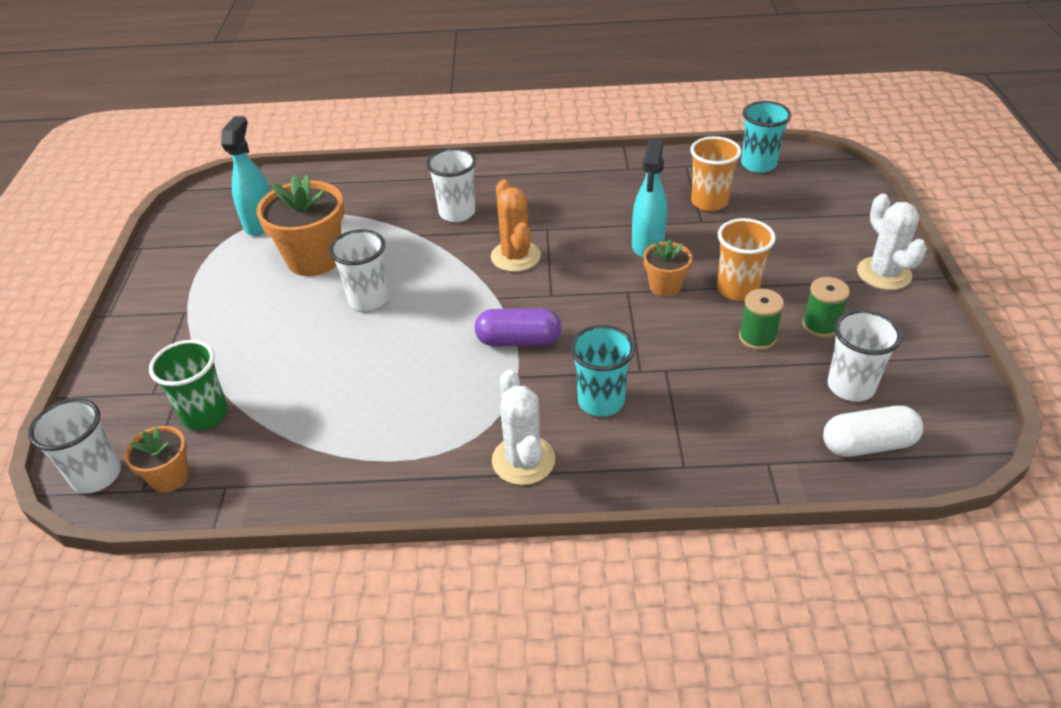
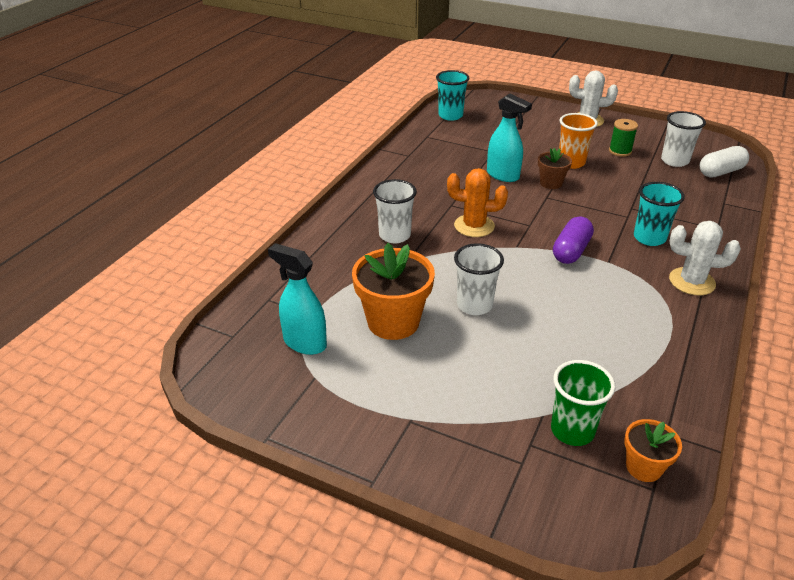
camera: 65 degrees left, 5 degrees down
white cup [28,398,121,494] -> none
orange flower pot [644,239,692,297] -> brown flower pot [538,148,572,189]
orange cup [690,136,741,211] -> none
green spool [739,289,784,350] -> none
white capsule [823,406,923,457] -> white capsule turned 45 degrees clockwise [699,146,749,177]

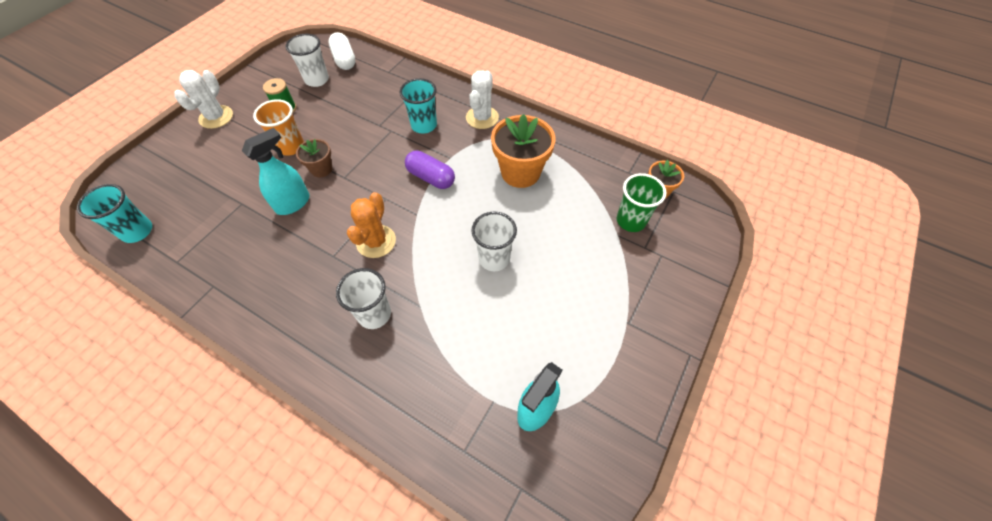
camera: 85 degrees left, 20 degrees up
orange flower pot [352,243,435,340] -> orange flower pot moved to [491,114,555,188]

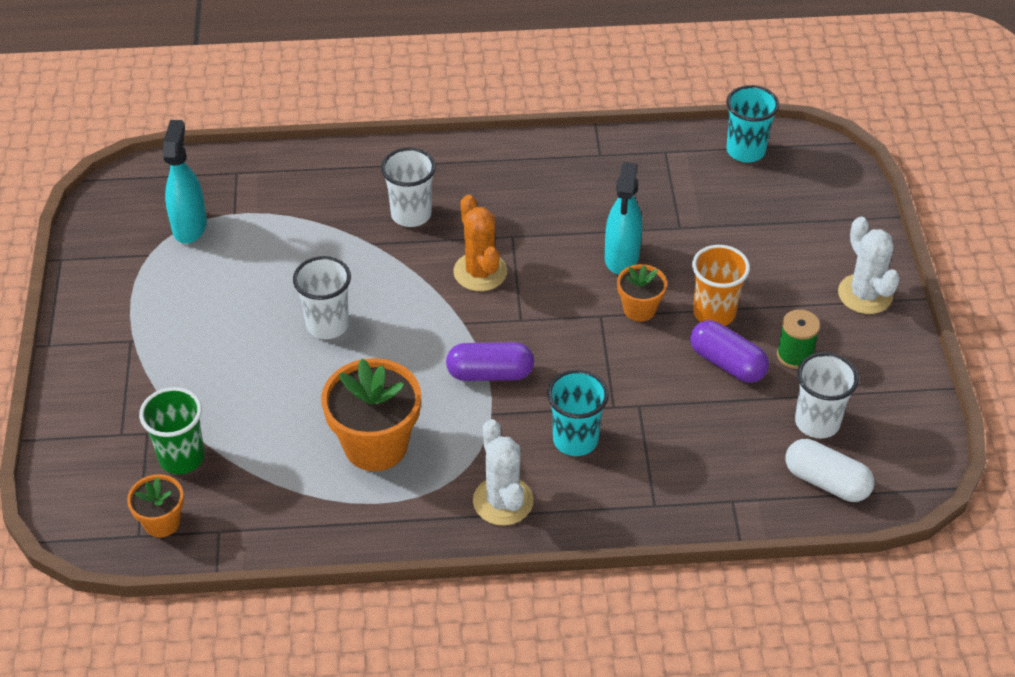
camera: 145 degrees right, 10 degrees down
brown flower pot [296,139,333,177] -> orange flower pot [617,264,667,322]
none -> purple capsule [690,320,769,383]

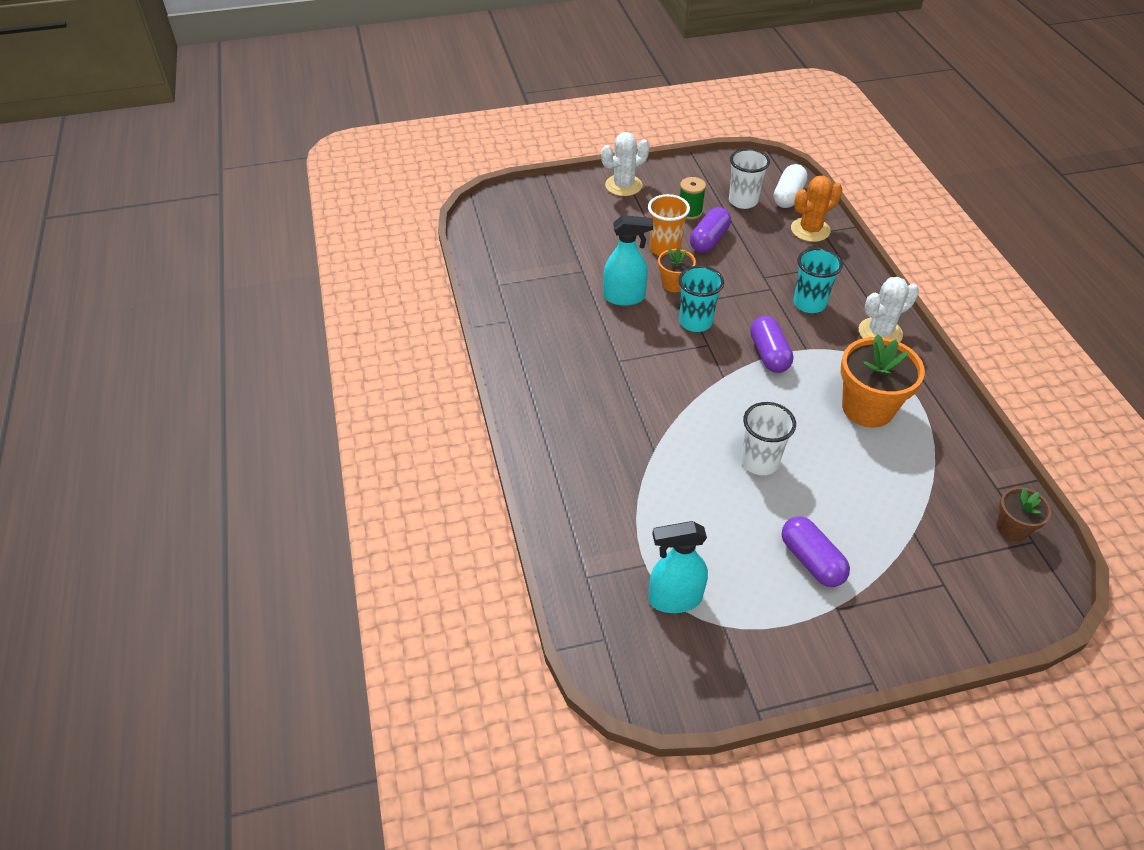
camera: 100 degrees left, 0 degrees up
orange flower pot [127,474,184,538] -> brown flower pot [996,487,1051,541]
green cup [139,387,205,474] -> none
white cup [381,148,436,227] -> none
orange cactus [453,195,507,291] -> orange cactus moved to [791,176,843,242]
turquoise cup [726,85,779,163] -> turquoise cup moved to [678,266,724,332]
none -> purple capsule [782,517,850,587]

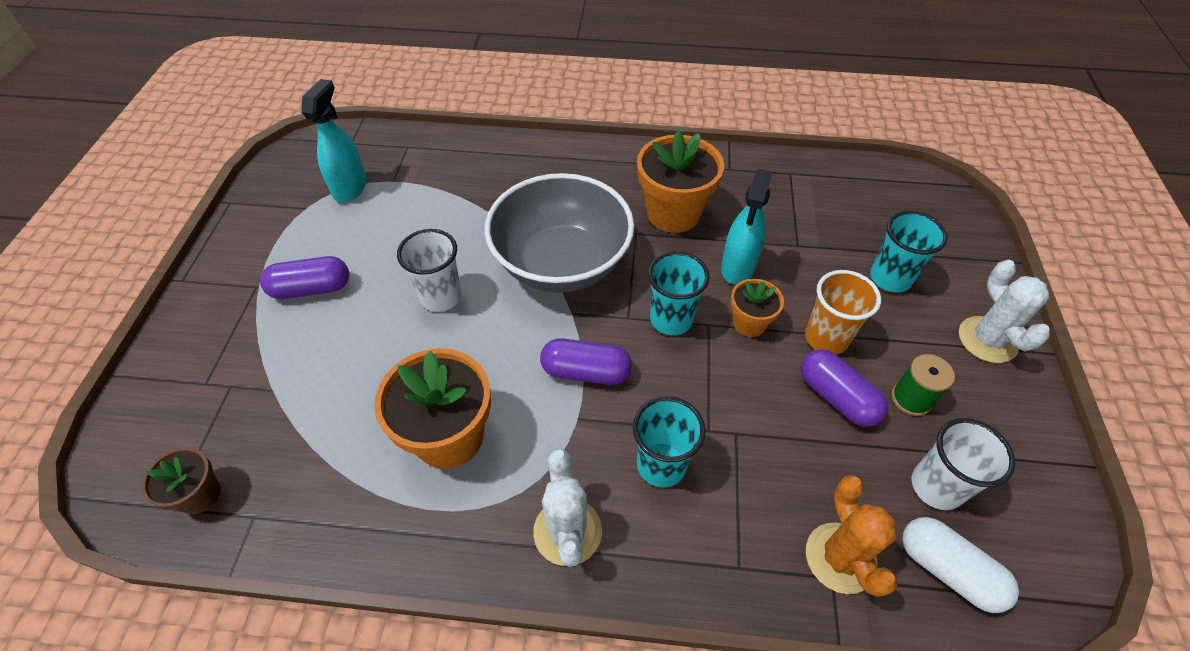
camera: 110 degrees right, 5 degrees up
none -> grey bowl [485,173,634,293]
none -> orange flower pot [637,130,724,233]
none -> turquoise cup [870,211,948,293]

